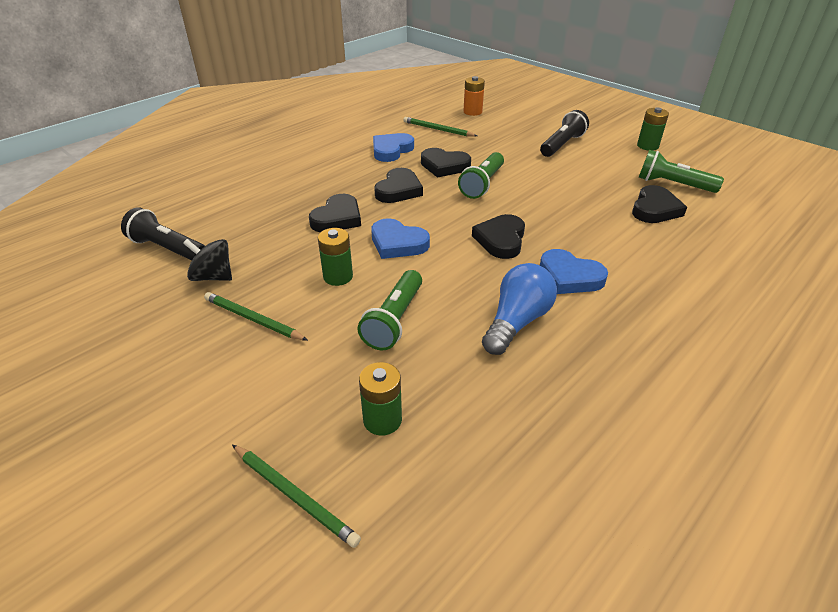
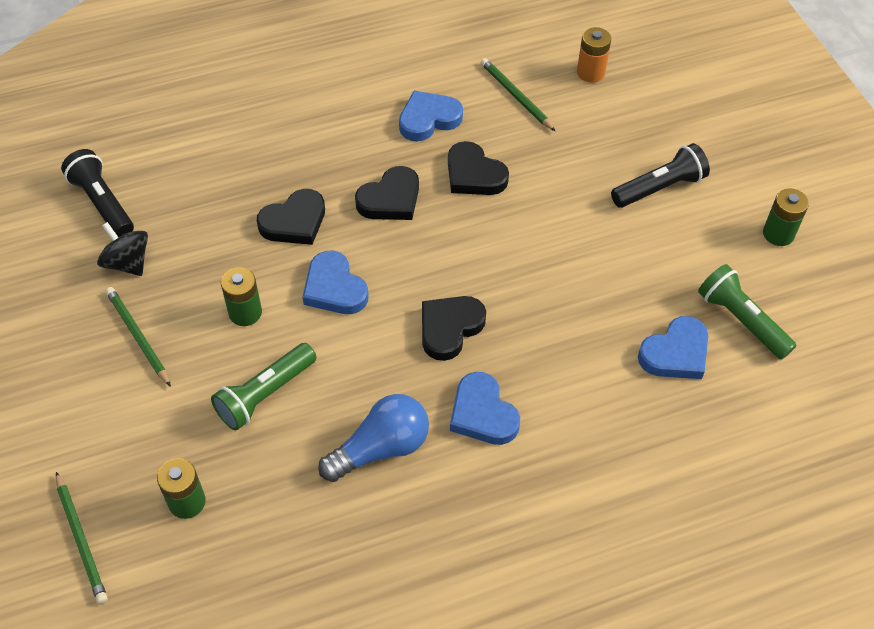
camera: 25 degrees right, 15 degrees up
green flashlight [458,152,504,199] -> none
black heart [632,185,687,223] -> blue heart [638,316,708,379]

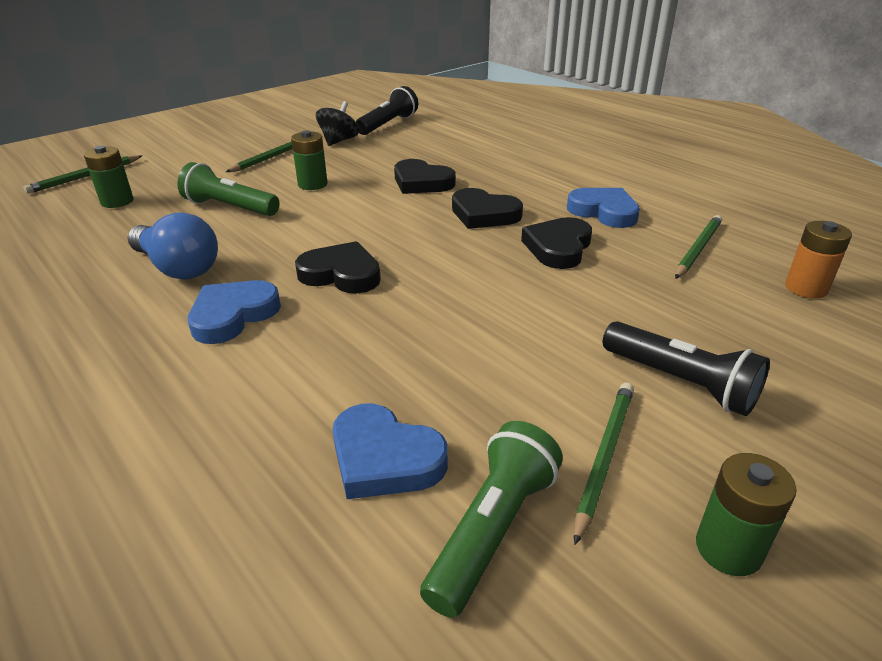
camera: 70 degrees right, 20 degrees down
blue heart [303,251,368,314] -> none
none -> green pencil [574,382,634,545]

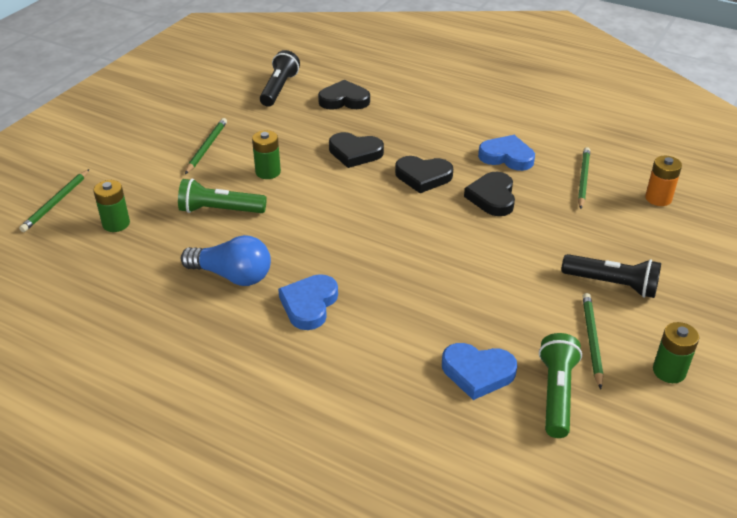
camera: 20 degrees left, 5 degrees up
black heart [295,241,381,293] -> black heart moved to [318,80,370,110]
black spinning top [316,101,359,146] -> none

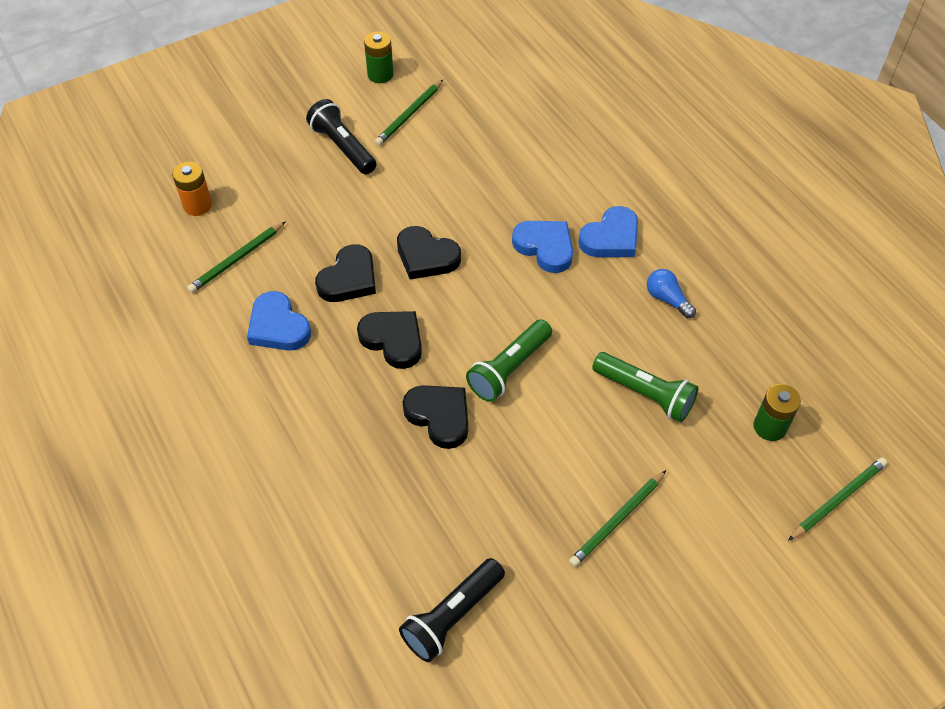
camera: 150 degrees left, 15 degrees up
blue light bulb [181,235,271,286] -> blue light bulb [647,269,696,318], size x0.58
green battery [252,130,281,179] -> none
black heart [318,80,370,110] -> black heart moved to [397,226,461,279]
blue heart [442,343,517,400] -> blue heart moved to [512,221,573,273]
green flashlight [539,333,582,438] -> green flashlight moved to [466,319,552,402]

